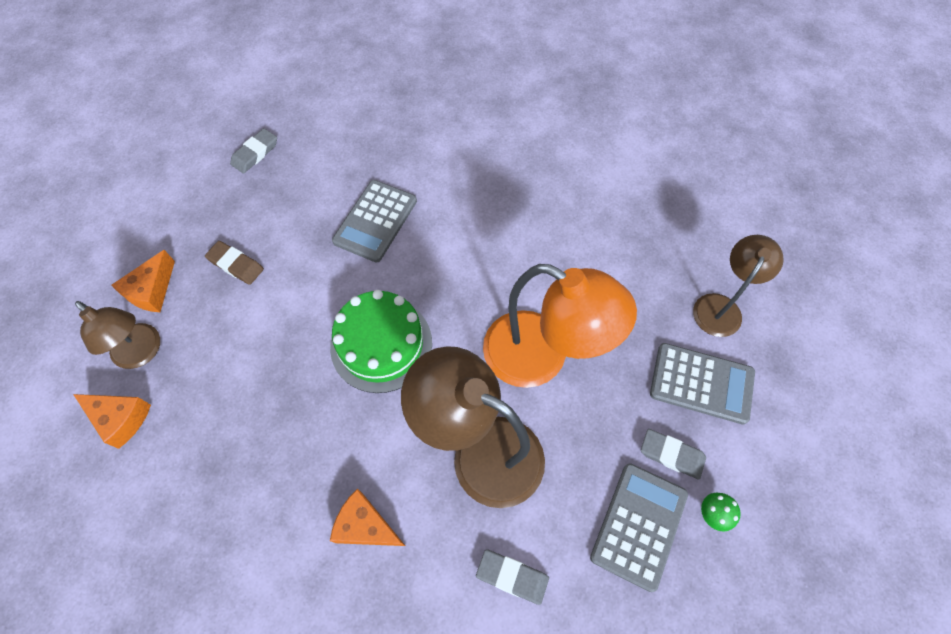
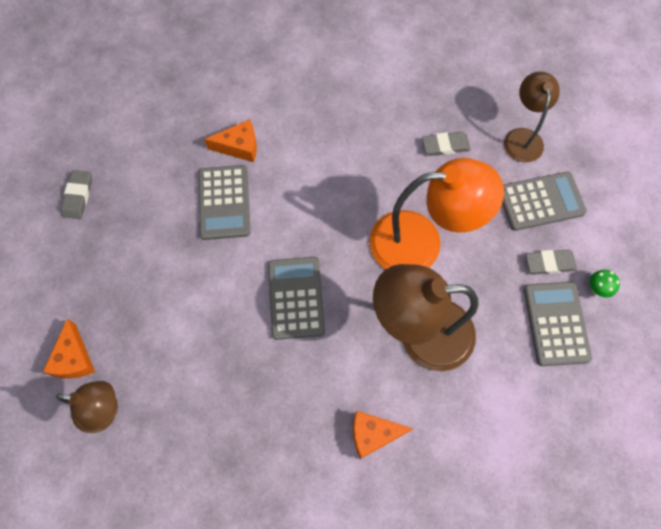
camera: 30 degrees left, 5 degrees up
orange cheese [73,394,151,449] -> orange cheese moved to [204,119,257,162]
brown eraser [205,241,264,285] -> none
green cake [330,290,432,393] -> grey calculator [268,257,325,340]
grey eraser [476,549,549,605] -> grey eraser moved to [422,132,471,156]

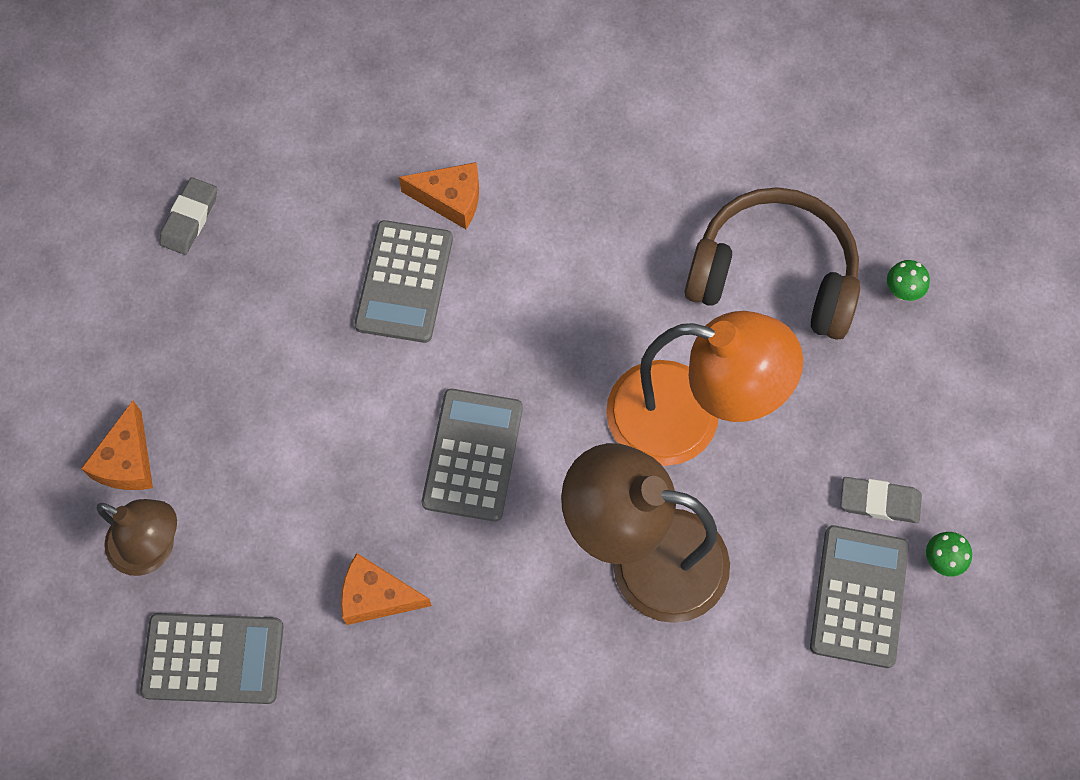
camera: 15 degrees right, 0 degrees up
orange cheese [353,411,413,459] -> orange cheese moved to [341,553,432,625]
grey eraser [422,132,471,156] -> brown headphones [685,187,860,340]
grey calculator [502,172,587,231] -> grey calculator moved to [140,613,284,704]
brown lamp [504,71,560,163] -> green mushroom [887,260,930,301]

